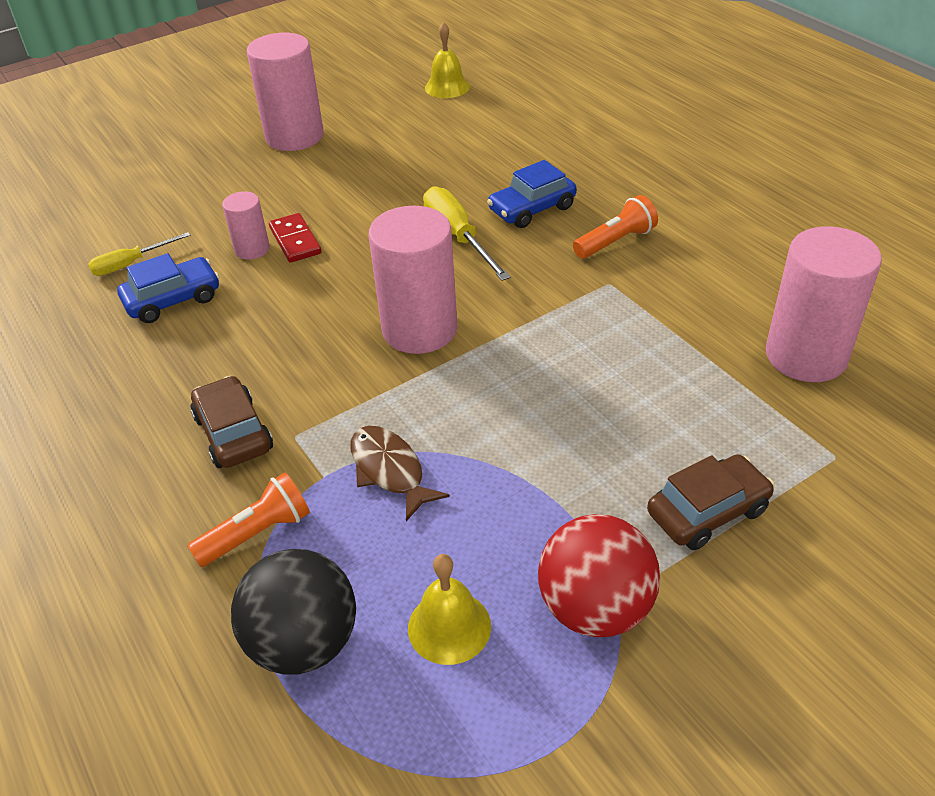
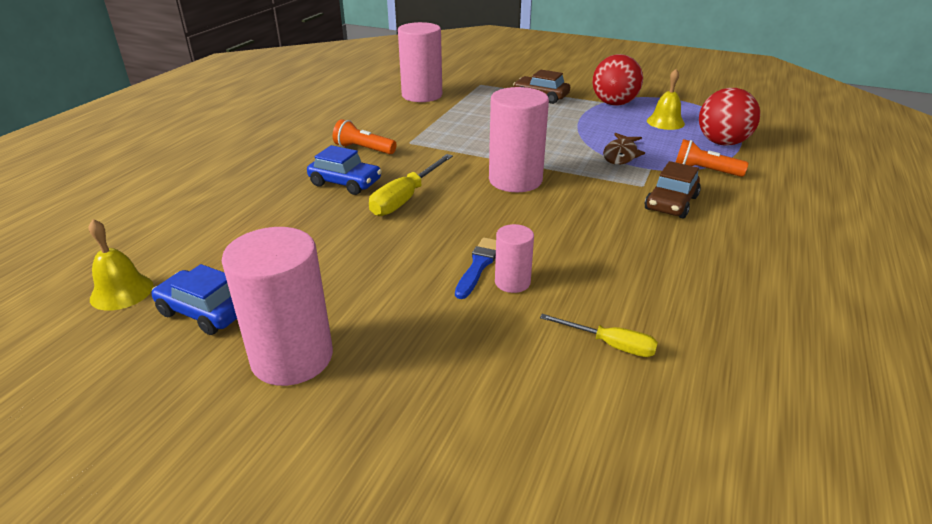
camera: 125 degrees left, 10 degrees down
blue car [117,253,219,323] -> blue car moved to [151,264,237,335]
black ball [231,549,356,675] -> red ball [699,88,760,146]
red domino [269,213,322,263] -> blue brush [455,238,496,299]

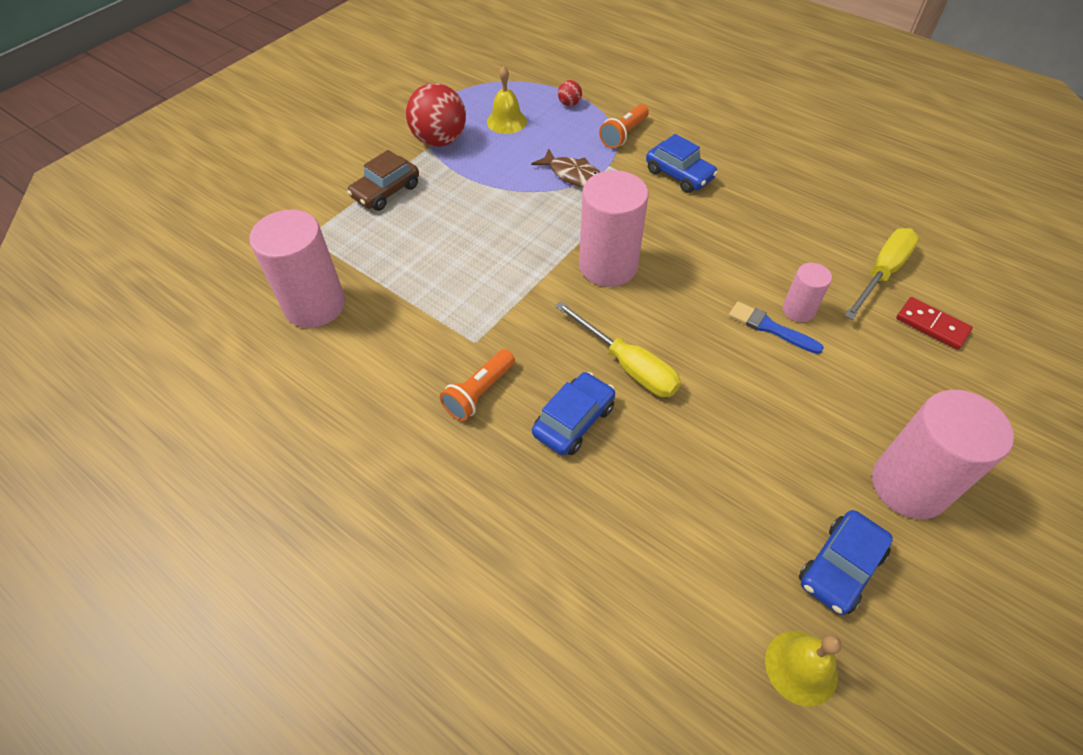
camera: 75 degrees left, 20 degrees up
yellow screwdriver [540,314,658,357] -> yellow screwdriver [844,228,919,320], size x1.58
brown car [645,161,701,219] -> blue car [646,134,718,193]
red ball [699,88,760,146] -> red ball [558,80,582,106], size x0.44
none -> red domino [896,297,973,350]

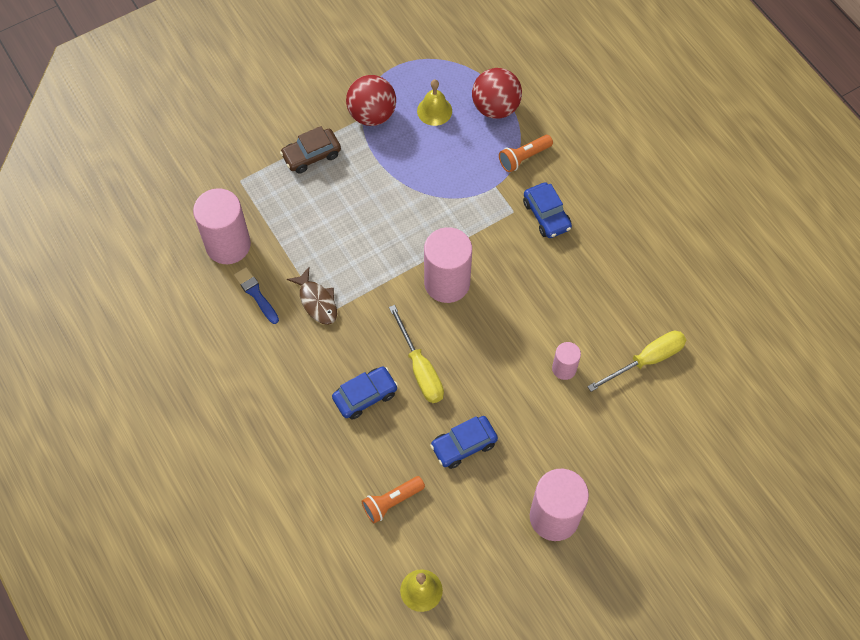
camera: 20 degrees right, 10 degrees up
orange flashlight [440,349,515,421] -> orange flashlight moved to [362,476,425,523]
brown fish [531,149,600,187] -> brown fish moved to [287,267,337,325]
red ball [558,80,582,106] -> red ball [472,68,522,119], size x2.29
blue brush [729,302,824,354] -> blue brush moved to [234,267,279,324]
blue car [799,510,893,615] -> blue car moved to [430,416,498,469]
red domino [896,297,973,350] -> none

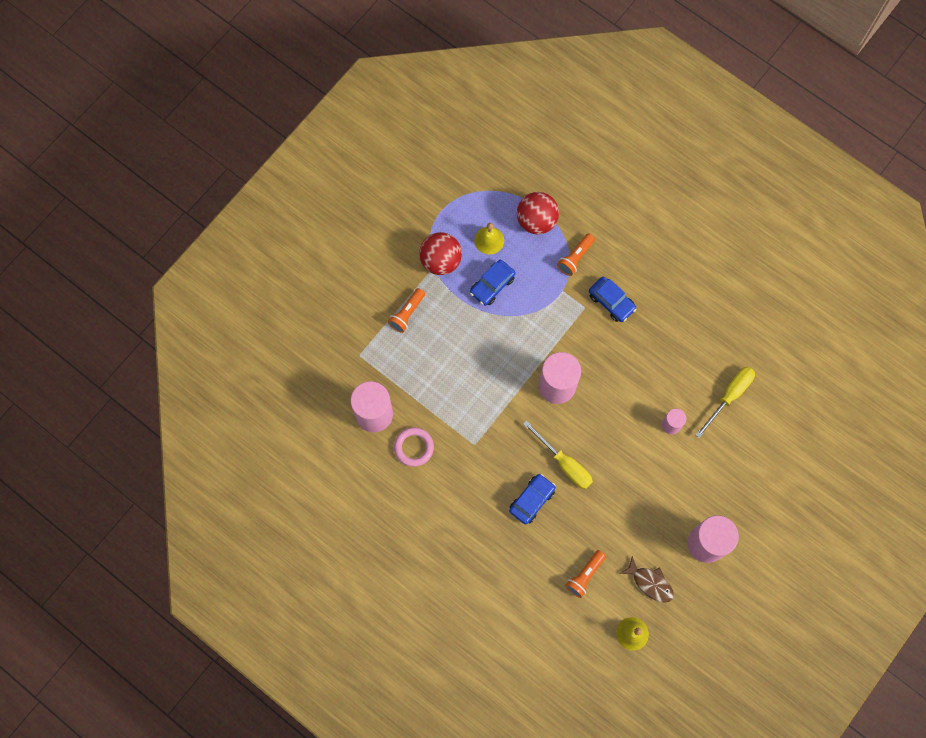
camera: 20 degrees left, 10 degrees up
blue brush [234,267,279,324] -> pink ring [394,427,434,467]
brown car [280,126,341,174] -> orange flashlight [388,288,425,333]
brown fish [287,267,337,325] -> brown fish moved to [619,556,674,603]
blue car [430,416,498,469] -> blue car moved to [470,260,515,306]

